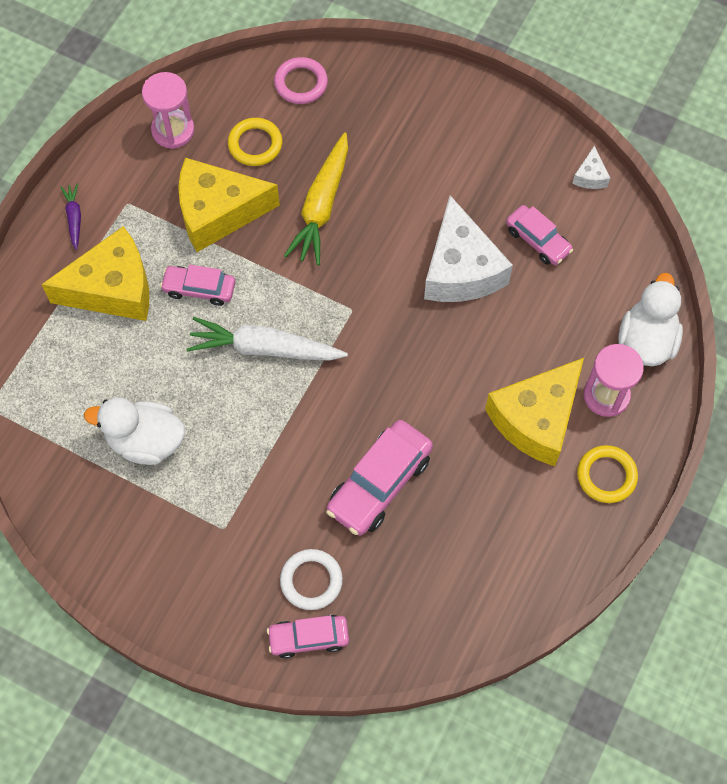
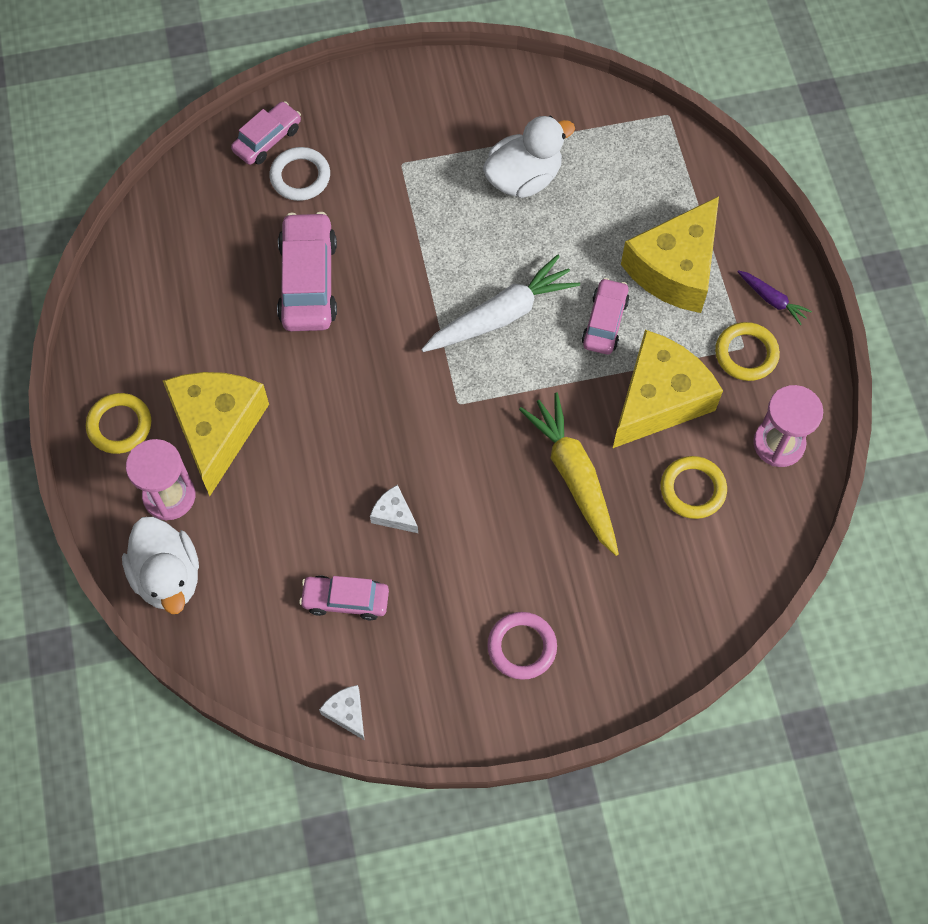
camera: 140 degrees right, 0 degrees up
pink car [160,265,235,306] -> pink car turned 45 degrees counterclockwise [582,278,629,355]
pink ring [274,57,328,104] -> pink ring moved to [487,612,557,680]
white cheese [424,195,513,302] -> white cheese [370,485,418,533], size x0.42
none -> yellow ring [715,322,780,381]

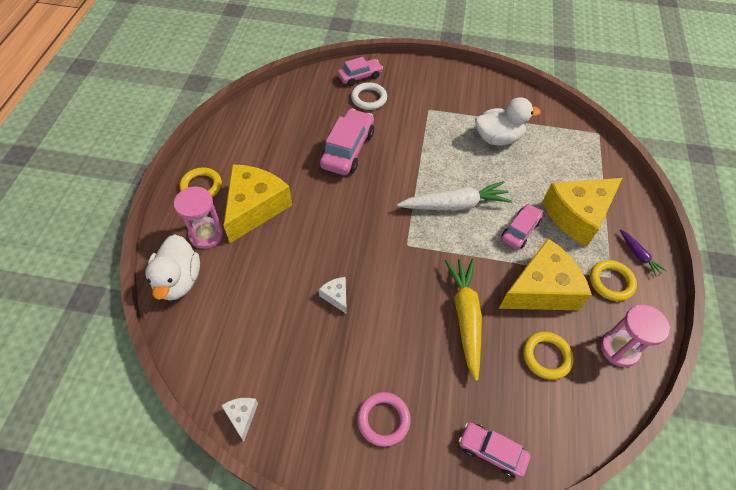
camera: 20 degrees right, 10 degrees down
pink car [299,576,389,621] -> pink car moved to [459,422,531,478]

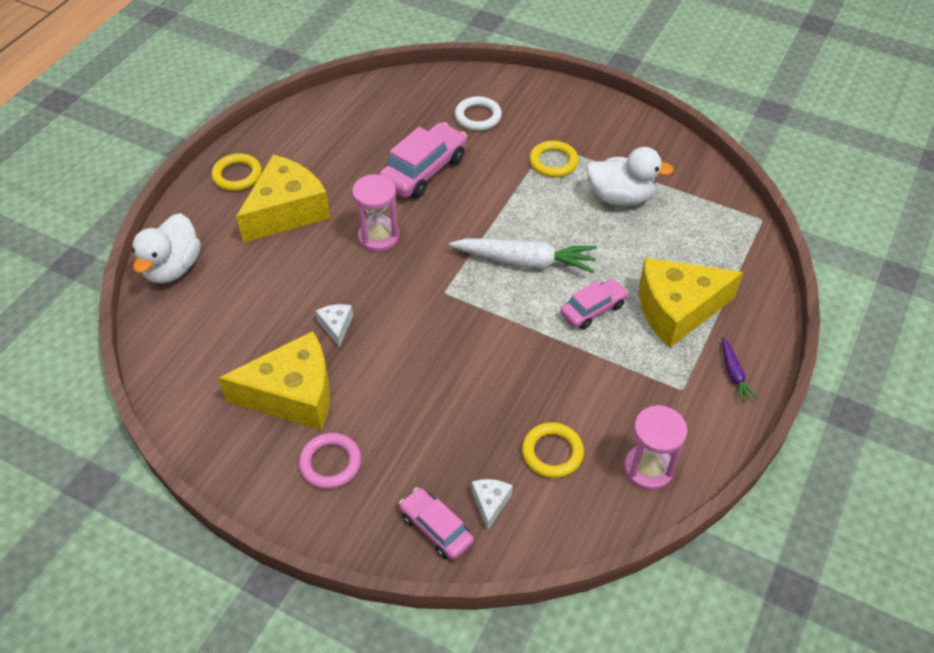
camera: 20 degrees right, 5 degrees down
pink hourglass [174,187,224,249] -> pink hourglass moved to [352,174,400,252]
white cheese [221,398,258,441] -> white cheese moved to [472,479,513,531]
pink car [337,57,383,86] -> none
yellow carrot [444,259,482,381] -> none
yellow cheese [499,238,592,310] -> yellow cheese moved to [218,331,330,430]
yellow ring [590,260,637,301] -> yellow ring moved to [529,141,579,177]

